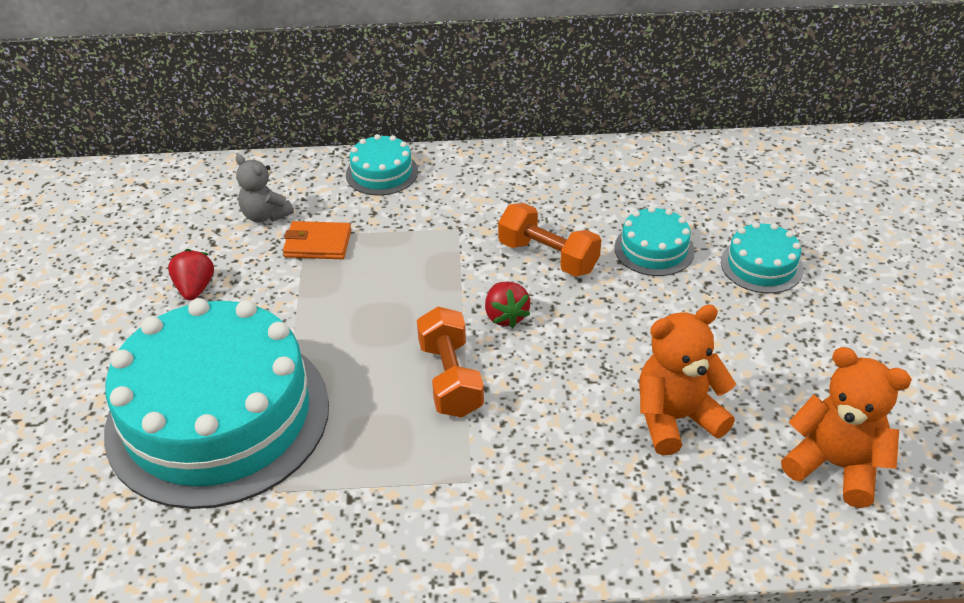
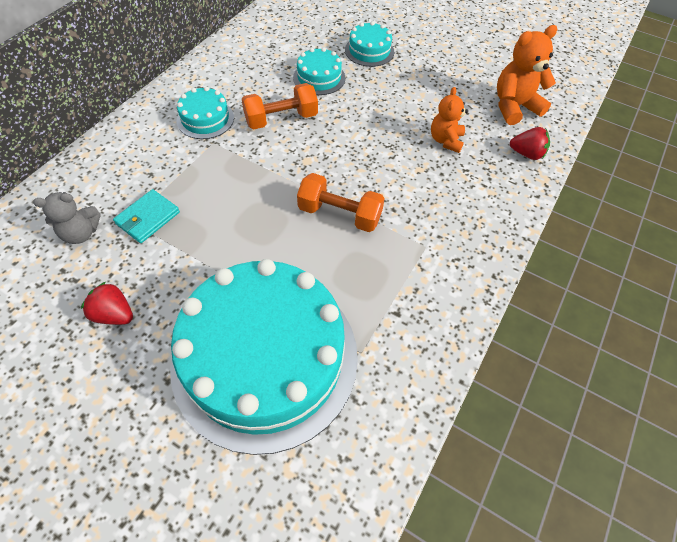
camera: 60 degrees left, 15 degrees up
orange wallet [283,221,351,259] -> turquoise wallet [113,189,180,243]
turquoise cake [346,134,418,196] -> turquoise cake moved to [176,87,234,139]
red strawberry [485,282,530,328] -> red strawberry moved to [510,127,550,160]
orange teddy bear [639,304,736,455] -> orange teddy bear [431,87,468,153], size x0.65

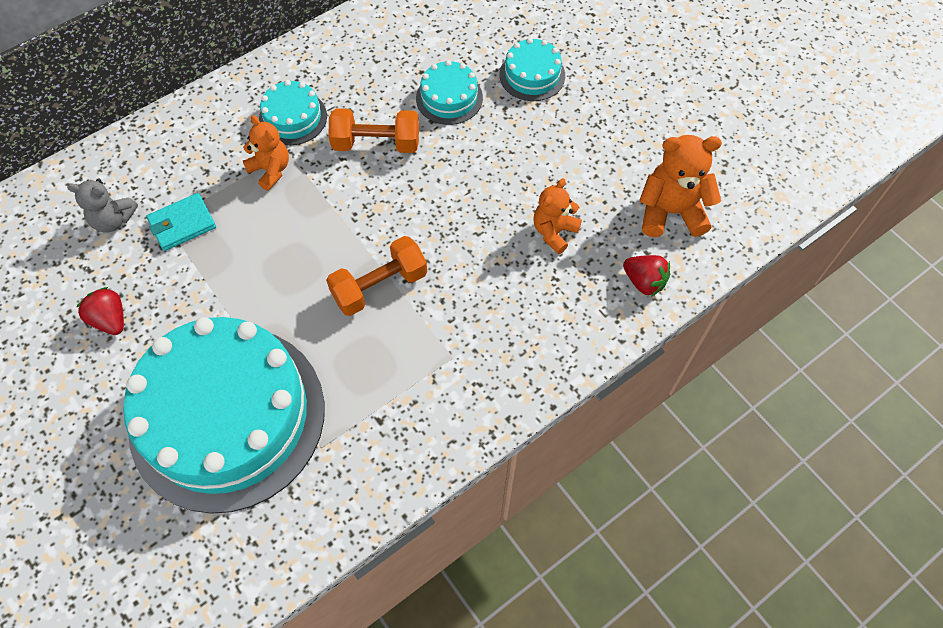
camera: 25 degrees right, 5 degrees up
orange dumbbell [297,173,385,232] -> orange dumbbell turned 75 degrees counterclockwise [326,236,427,316]
none -> orange teddy bear [243,115,289,191]

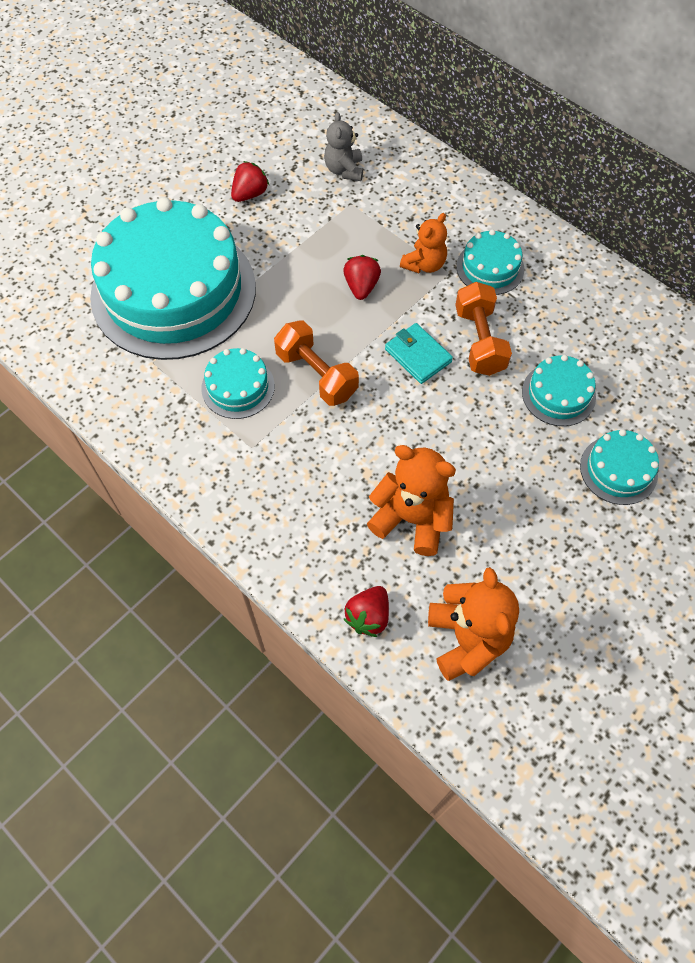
camera: 80 degrees right, 0 degrees up
turquoise wallet [147,193,216,251] -> turquoise wallet moved to [385,323,453,384]
orange teddy bear [533,178,582,254] -> orange teddy bear [367,445,456,556], size x1.53
none -> turquoise cake [201,348,275,419]
none -> red strawberry [343,255,381,300]

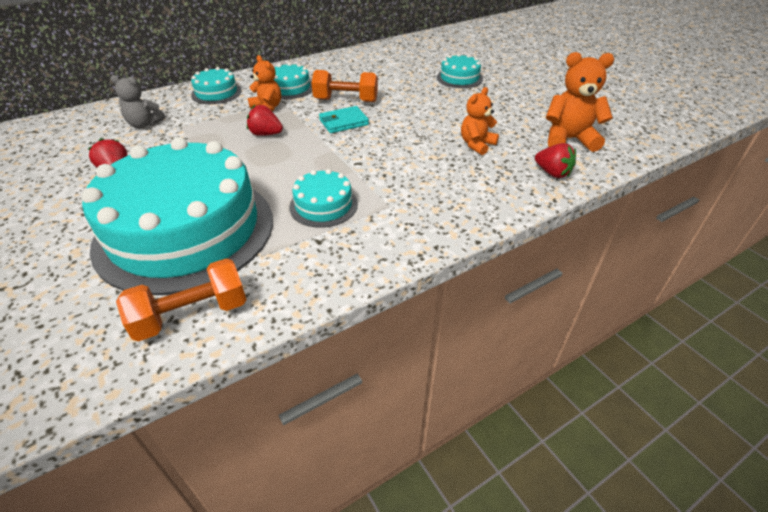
camera: 75 degrees left, 20 degrees down
orange dumbbell [274,321,359,406] -> orange dumbbell moved to [116,258,247,341]
orange teddy bear [367,445,456,556] -> orange teddy bear [461,87,499,155], size x0.65
turquoise cake [522,355,596,426] -> turquoise cake moved to [191,67,242,104]

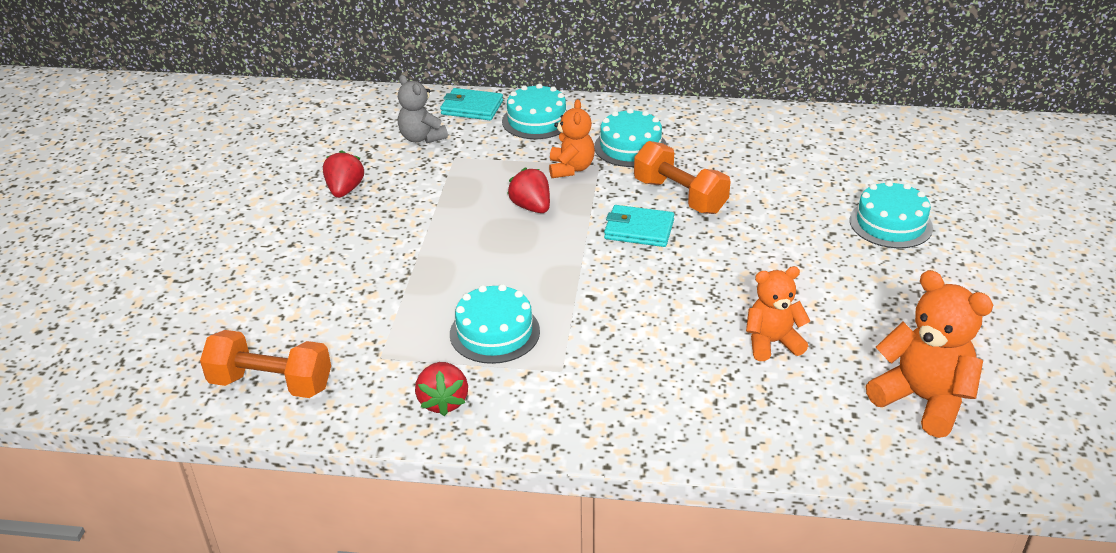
camera: 40 degrees right, 5 degrees down
turquoise cake [82,137,273,295] -> none
red strawberry [535,143,576,178] -> red strawberry moved to [415,362,468,416]
none -> turquoise wallet [440,88,503,120]

